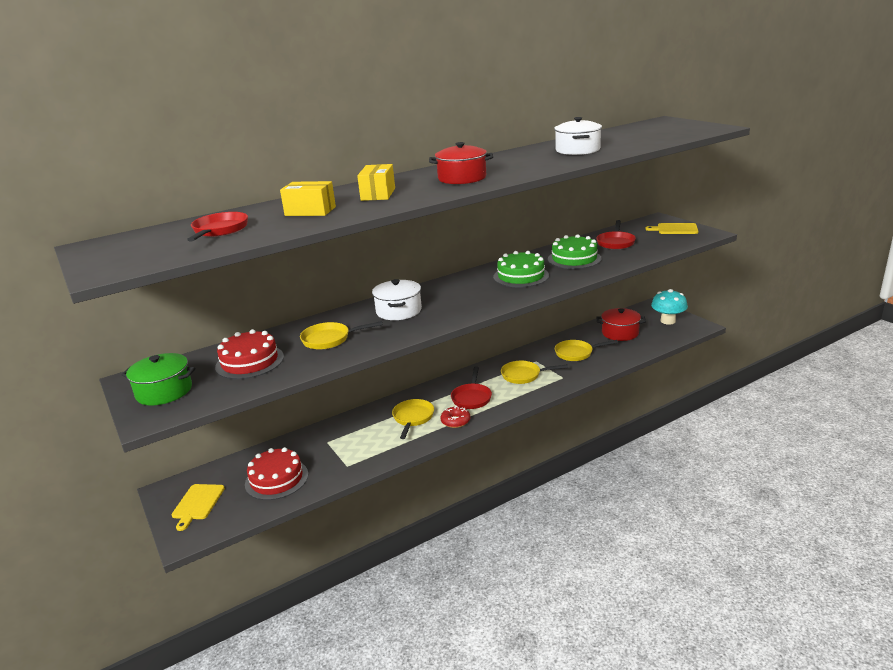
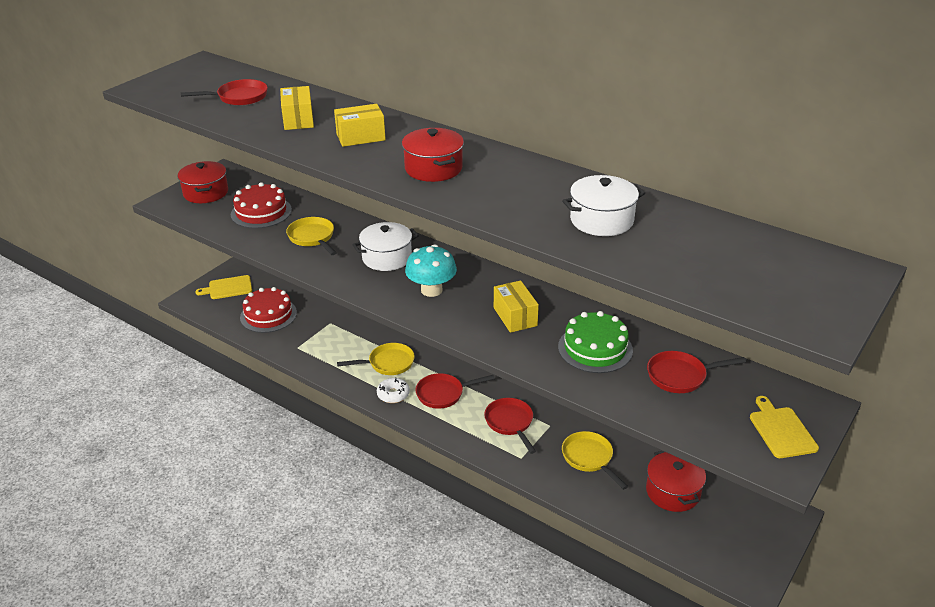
camera: 65 degrees right, 10 degrees up
green pot [121,353,195,406] -> red pot [177,161,228,203]
red donut [441,406,470,428] -> white donut [377,377,410,403]
green cake [493,251,549,287] -> yellow box [494,280,539,333]
yellow pan [501,361,568,384] -> red pan [484,398,536,454]
turquoise mushroom [651,289,688,324] -> turquoise mushroom moved to [405,244,457,297]

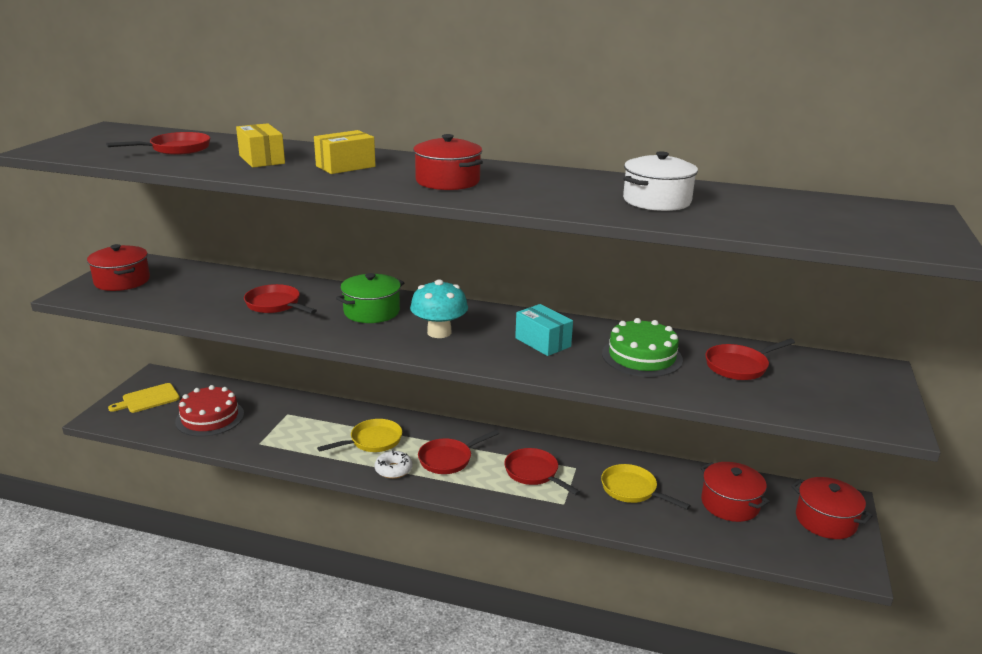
camera: 20 degrees left, 10 degrees down
red cake [231,182,292,228] -> none
yellow pan [286,217,336,255] -> red pan [244,284,317,314]
white pot [353,222,419,271] -> green pot [336,273,404,323]
yellow box [494,280,539,333] -> turquoise box [515,304,573,356]
yellow cutting board [750,396,819,458] -> none
none -> red pot [791,477,873,539]

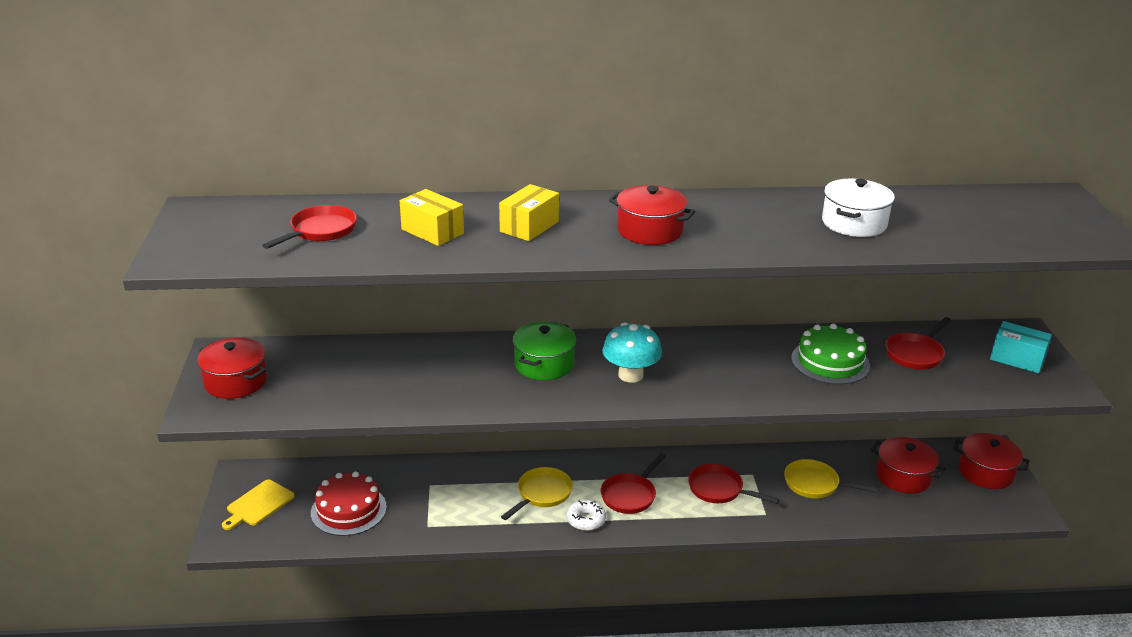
camera: 20 degrees left, 5 degrees up
red pan [244,284,317,314] -> none
turquoise box [515,304,573,356] -> turquoise box moved to [990,321,1052,373]

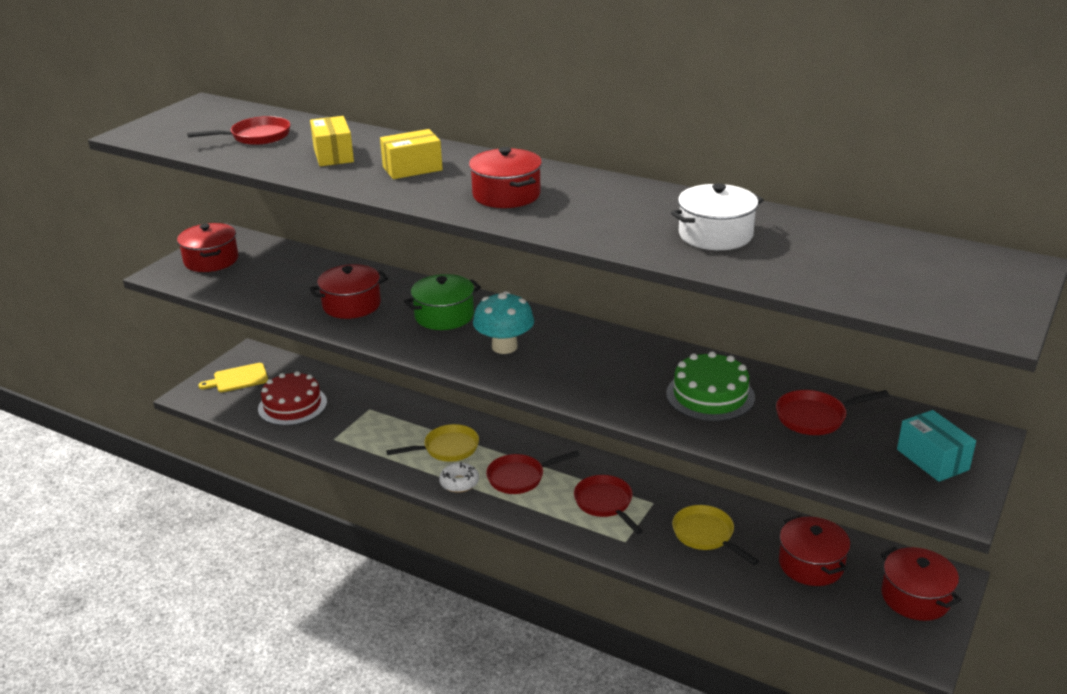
camera: 35 degrees right, 0 degrees up
none -> red pot [310,264,388,319]

